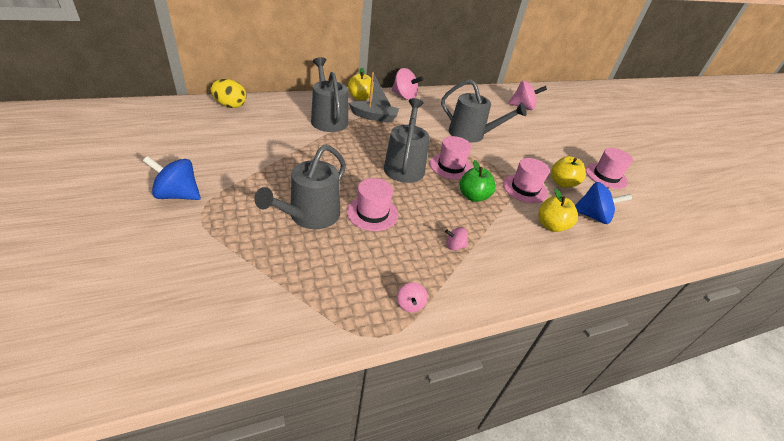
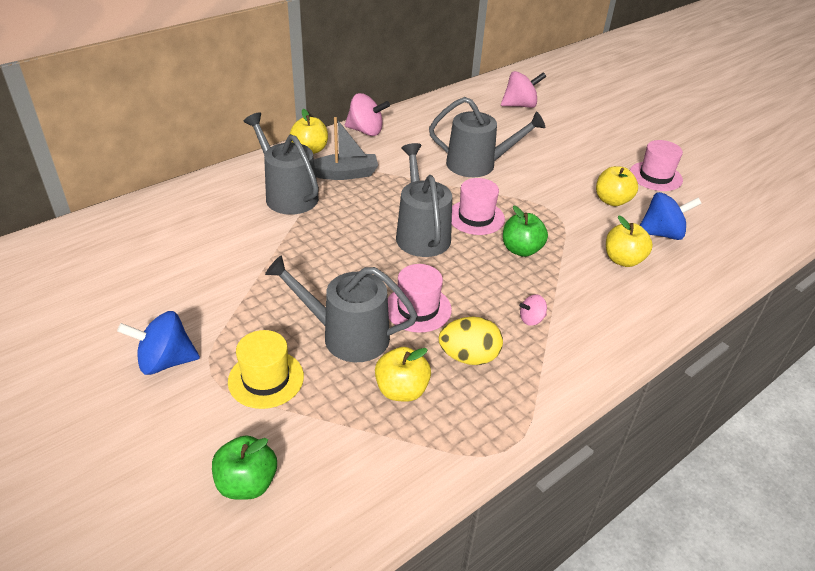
camera: 15 degrees left, 0 degrees up
yellow egg [210,79,246,108] -> yellow egg moved to [439,317,503,365]
grey watering can [255,145,346,229] -> grey watering can turned 90 degrees clockwise [265,255,417,362]
pink spinning top [397,283,428,312] -> none
pink hat [503,158,550,203] -> none
none -> green apple [212,436,277,500]
none -> yellow hat [228,330,304,409]
none -> yellow apple [375,347,431,402]

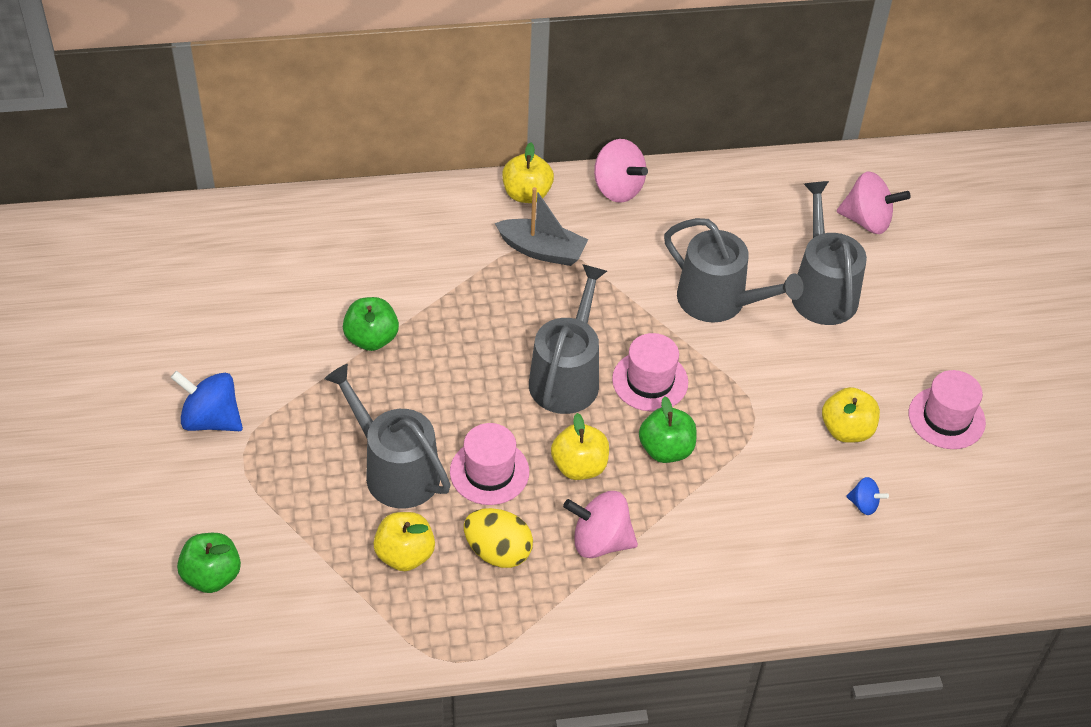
camera: 30 degrees right, 10 degrees up
yellow hat [228,330,304,409] -> none
grey watering can [243,113,319,215] -> grey watering can moved to [792,181,867,325]
pink spinning top [519,294,547,326] -> pink spinning top [563,491,638,558], size x1.90
yellow apple [606,215,653,267] -> yellow apple moved to [551,413,609,480]
blue spinning top [640,192,702,240] -> blue spinning top [846,477,889,515], size x0.53
none -> green apple [343,297,399,351]

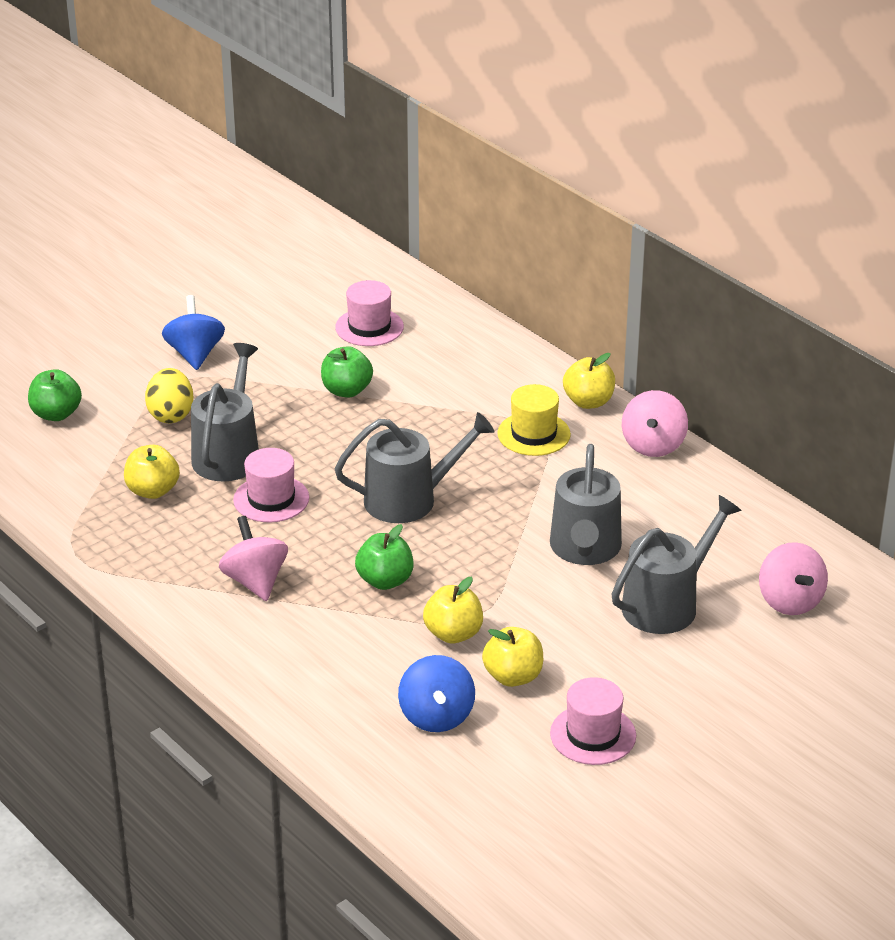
camera: 60 degrees right, 15 degrees down
yellow egg [464,508,533,568] -> yellow egg moved to [145,368,193,423]
grey boat [495,187,588,266] -> yellow hat [497,384,571,456]
yellow apple [551,413,609,480] -> yellow apple moved to [423,577,483,644]
pink hat [612,333,688,412] -> pink hat moved to [335,280,404,346]
blue spinning top [846,477,889,515] -> blue spinning top [398,655,475,732], size x1.90

